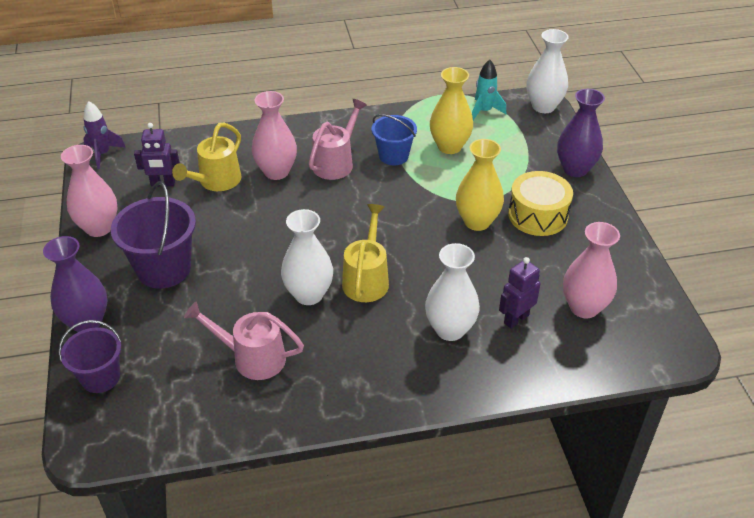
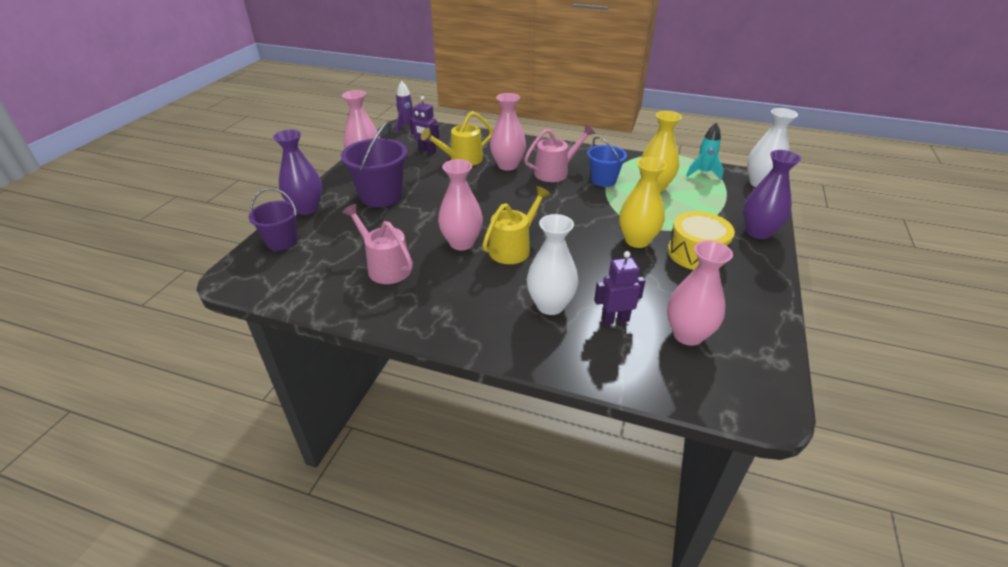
camera: 30 degrees right, 5 degrees down
white vase [281,209,333,305] -> pink vase [438,159,483,250]

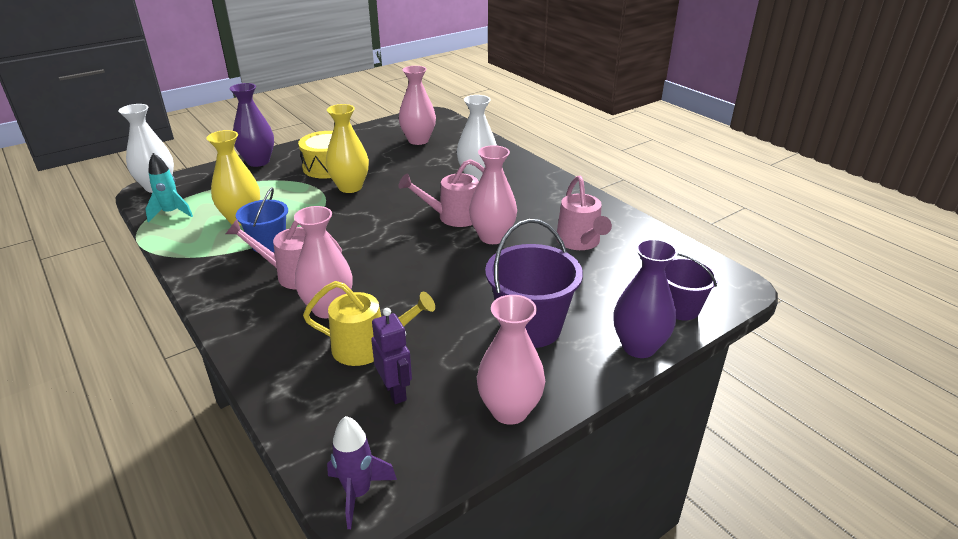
camera: 145 degrees left, 5 degrees down
yellow watering can [482,186,550,264] -> pink watering can [398,159,485,227]
purple robot [594,251,645,325] -> none

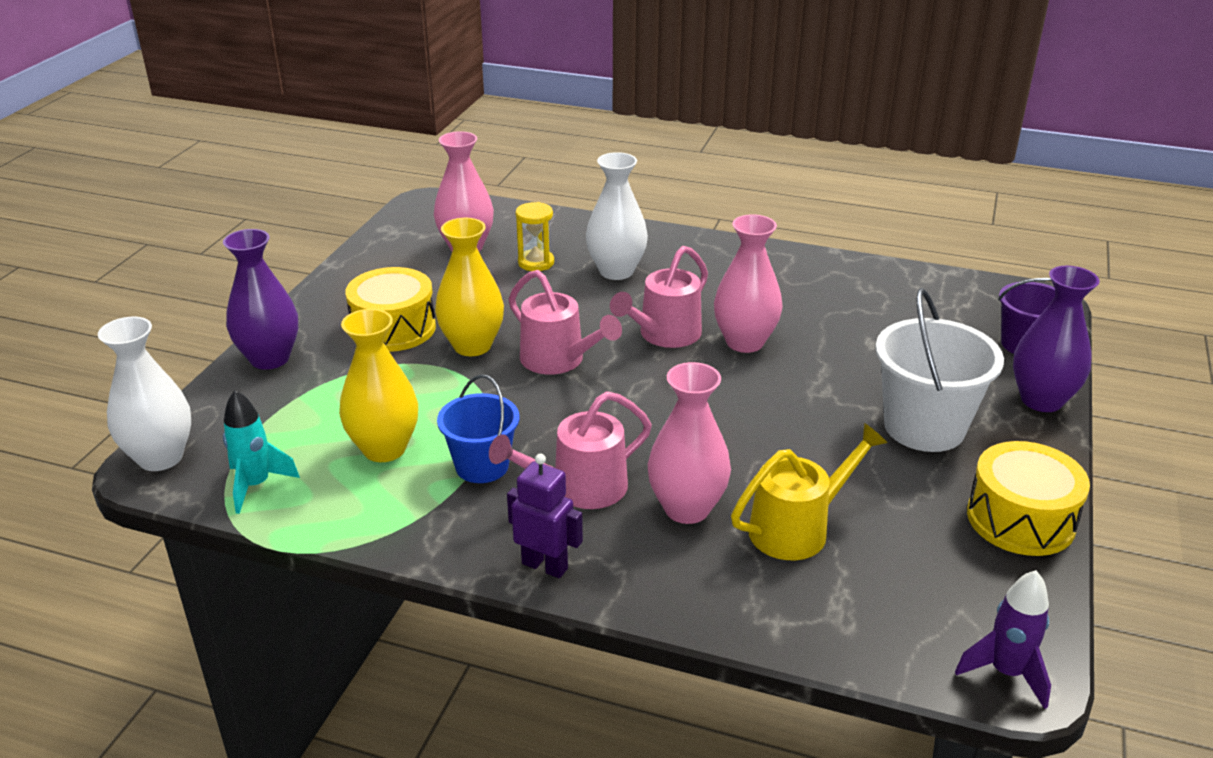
camera: 35 degrees left, 0 degrees up
purple robot [371,308,412,404] -> purple robot moved to [507,454,583,578]
pink vase [477,295,545,425] -> yellow drum [967,441,1090,556]
purple bucket [485,219,583,348] -> white bucket [876,288,1004,452]
pink watering can [556,176,612,250] -> pink watering can moved to [509,270,622,375]
none -> yellow hourglass [515,202,554,271]

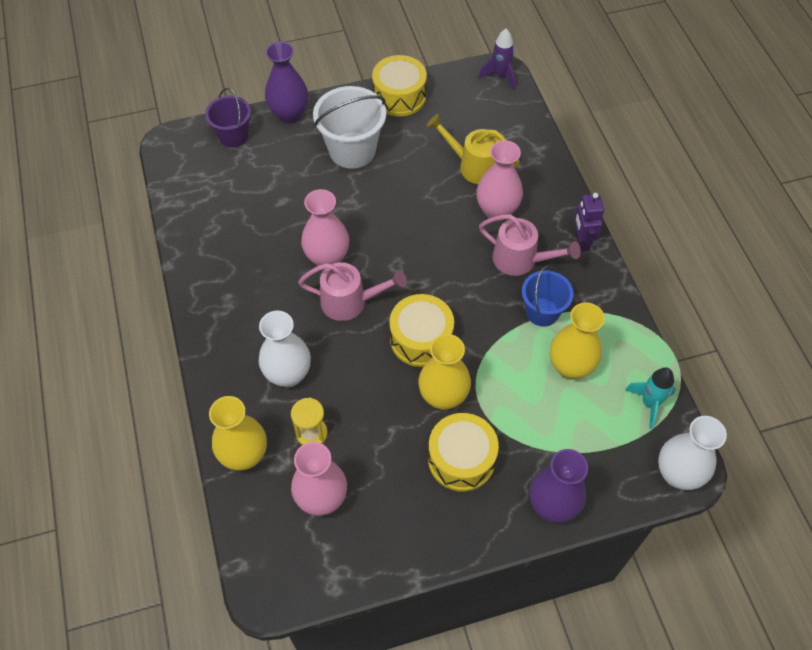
camera: 125 degrees left, 25 degrees up
pink watering can [509,270,622,375] -> yellow drum [389,294,454,367]
none -> yellow vase [209,396,267,471]

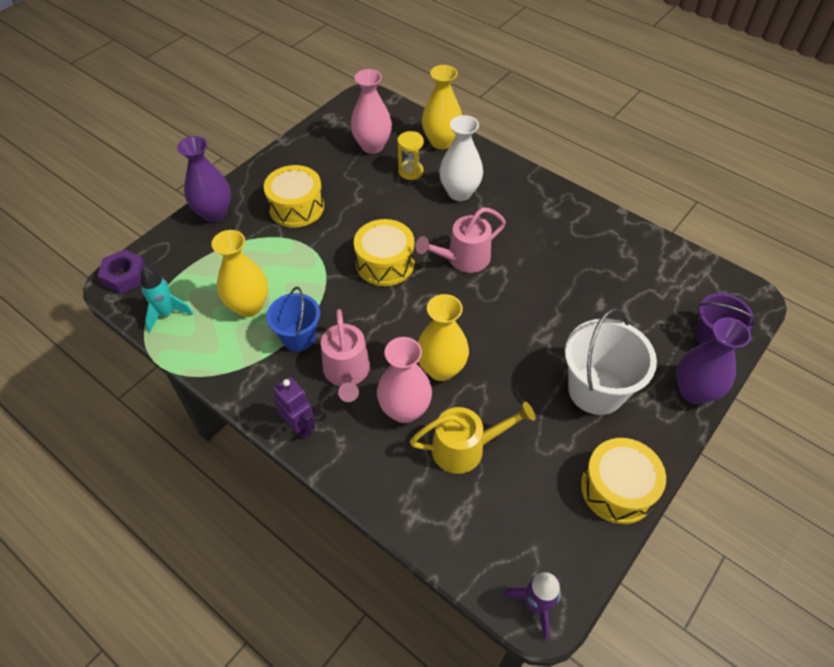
camera: 145 degrees right, 5 degrees down
pink vase [301,189,349,266] -> none
yellow vase [418,334,471,410] -> yellow vase moved to [418,294,469,381]
pink watering can [479,214,581,276] -> pink watering can turned 90 degrees counterclockwise [321,309,370,402]
white vase [658,416,727,490] -> purple nut [98,249,147,294]

